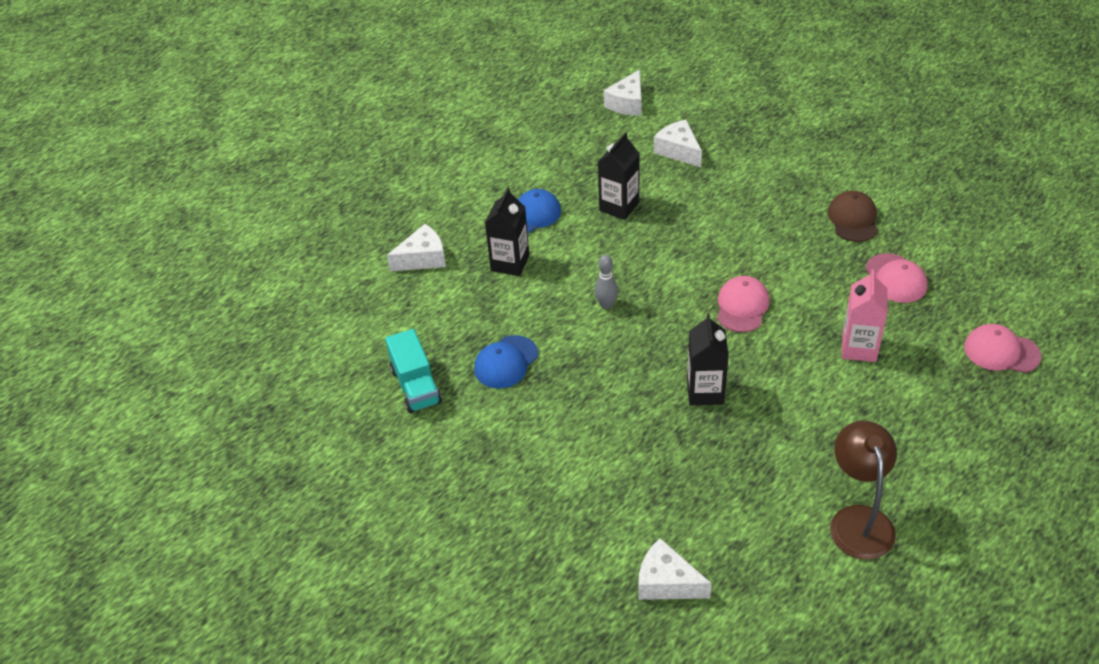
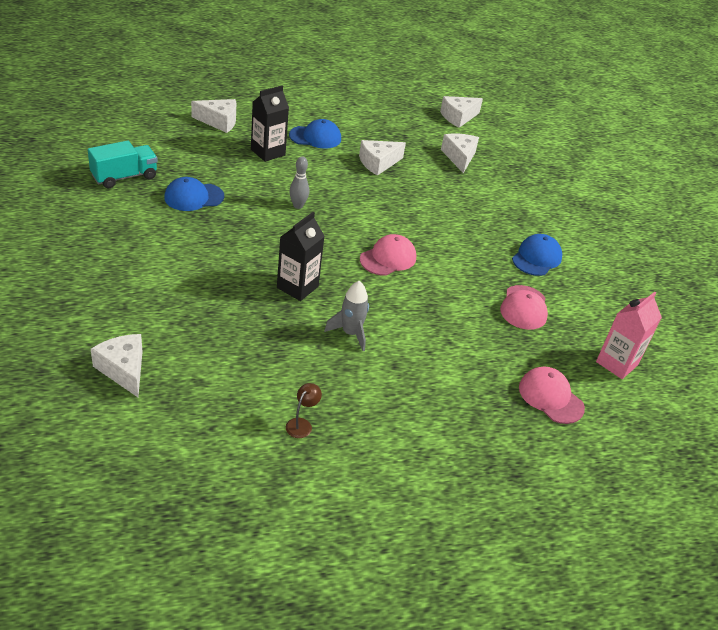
camera: 25 degrees right, 5 degrees down
turquoise truck [385,329,442,413] -> turquoise truck turned 135 degrees counterclockwise [88,140,158,188]
black carton [598,132,640,220] -> white cheese [359,140,406,176]
brown cap [828,191,878,242] -> blue cap [512,234,562,276]
brown lamp [830,421,897,560] -> brown lamp [286,383,322,438], size x0.44
pink carton [842,269,888,362] -> pink carton moved to [596,292,662,379]
none -> grey rocket [324,281,369,351]

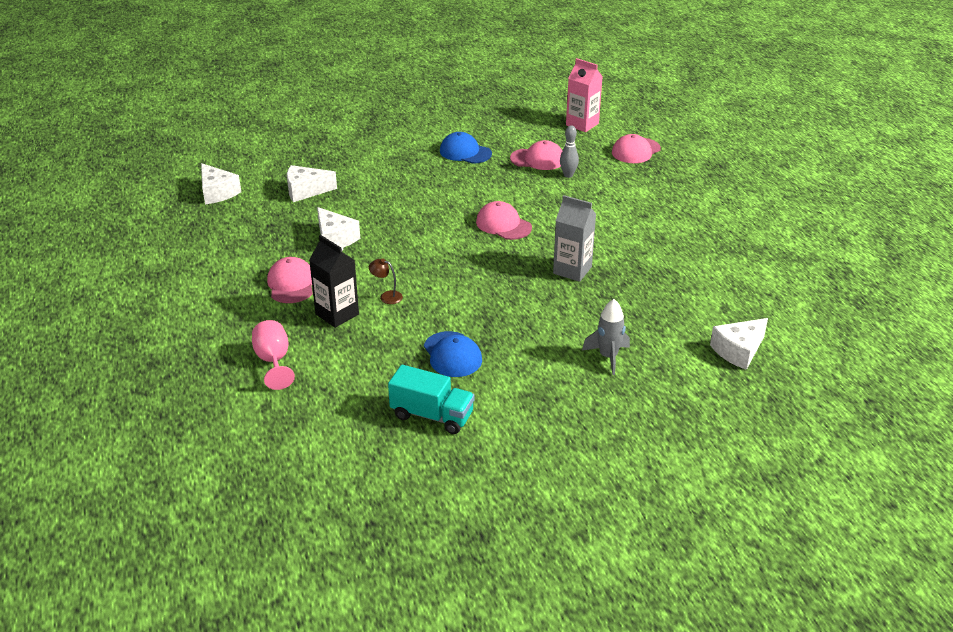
camera: 90 degrees left, 5 degrees down
turquoise truck [88,140,158,188] -> turquoise truck turned 150 degrees clockwise [388,365,475,434]
white cheese [191,99,236,133] -> pink goblet [252,320,295,390]
black carton [277,212,325,301] -> grey carton [553,195,596,282]
brown lamp [286,383,322,438] -> brown lamp moved to [369,259,403,304]
blue cap [289,119,341,148] -> pink cap [267,257,313,303]
grey bowling pin [289,156,309,209] -> grey bowling pin moved to [560,125,579,178]
grey rocket [324,281,369,351] -> grey rocket moved to [582,299,630,375]

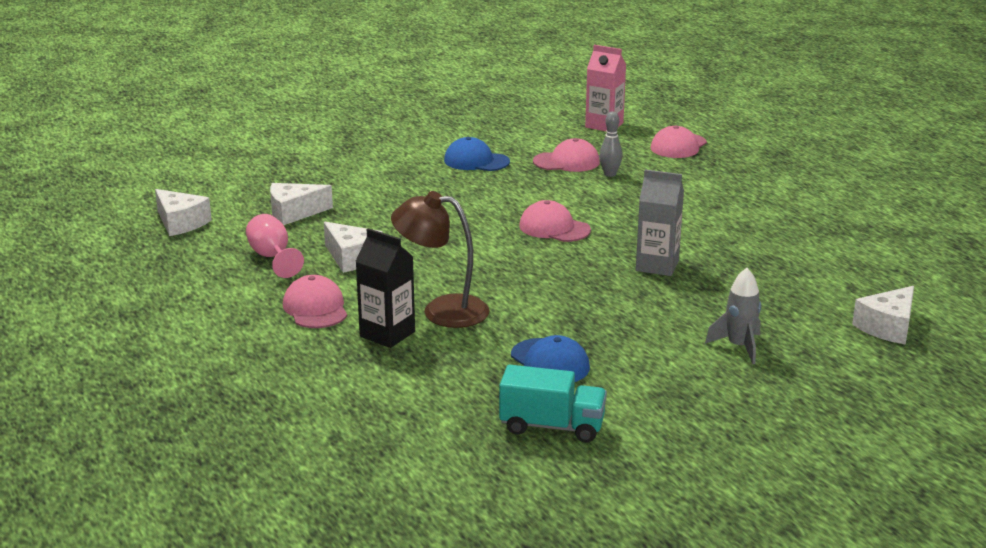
camera: 10 degrees left, 10 degrees down
pink goblet [252,320,295,390] -> pink goblet moved to [246,214,304,278]
brown lamp [369,259,403,304] -> brown lamp [391,191,490,328], size x2.28

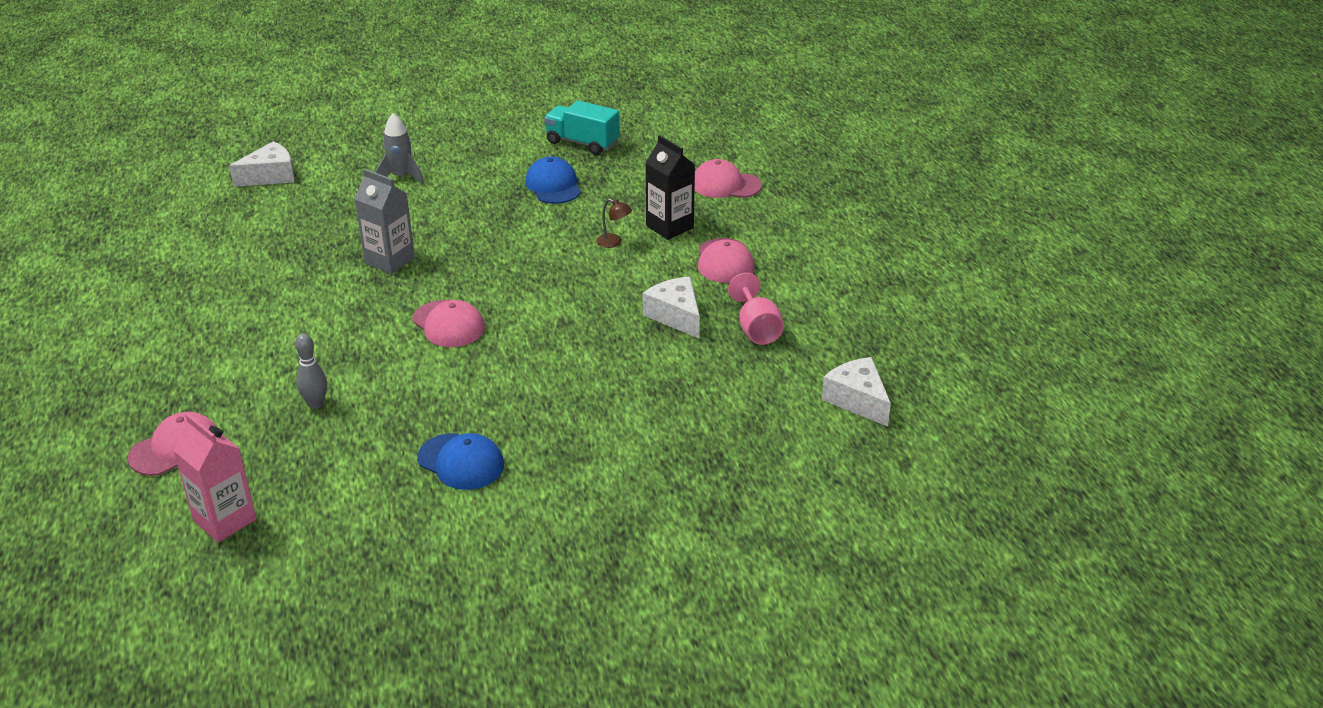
camera: 165 degrees left, 10 degrees up
white cheese [270,183,333,225] -> none
brown lamp [391,191,490,328] -> brown lamp [596,199,632,248], size x0.44
pink cap [533,138,600,172] -> pink cap moved to [694,159,762,198]

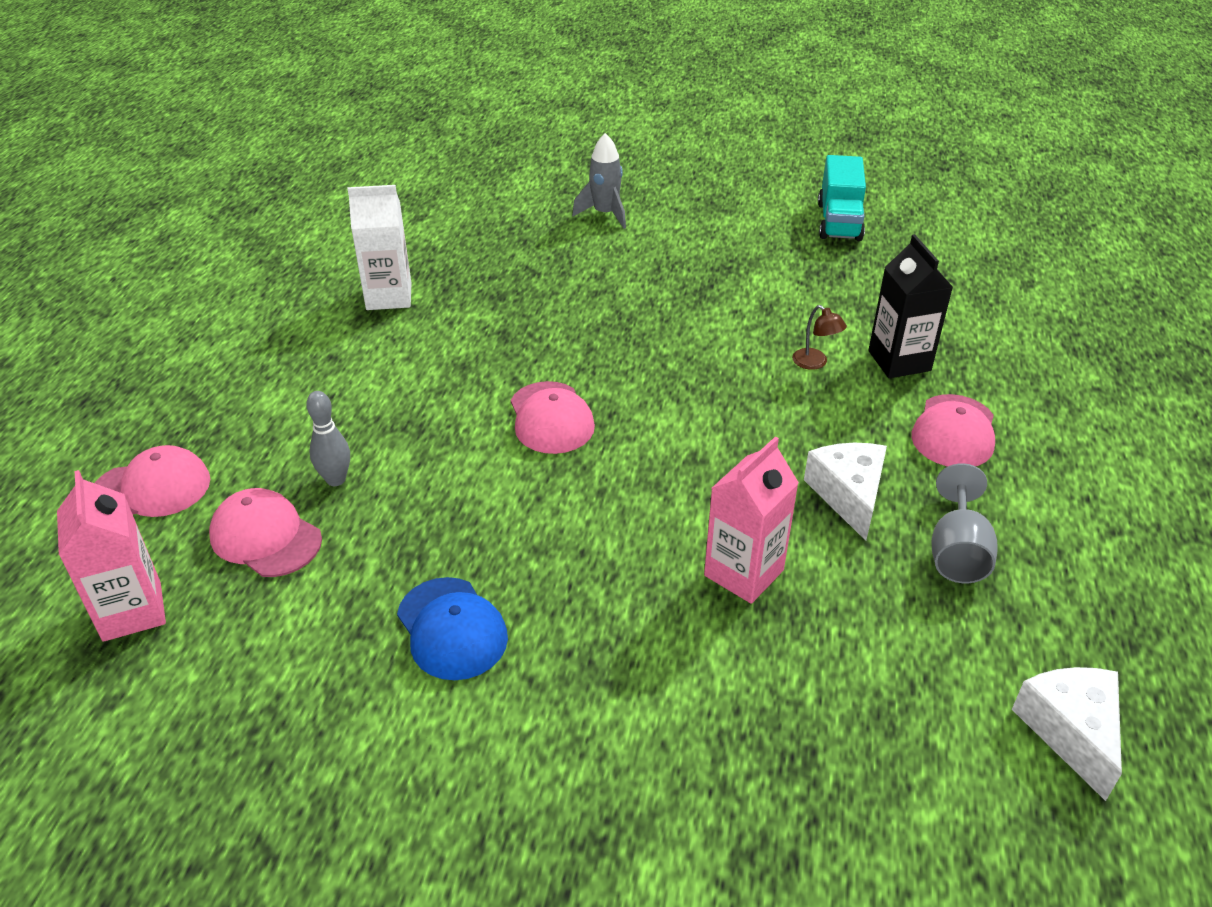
camera: 25 degrees right, 5 degrees up
white cheese [229,141,294,187] -> none
grey carton [355,169,415,274] -> none
blue cap [525,157,581,204] -> none
turquoise truck [544,100,620,155] -> turquoise truck turned 135 degrees counterclockwise [818,155,866,241]
pink cap [694,159,762,198] -> pink cap moved to [209,488,322,577]
pink goblet [728,273,784,345] -> grey goblet [932,463,997,583]
none -> white carton [347,185,411,310]
none -> pink carton [704,437,799,604]

